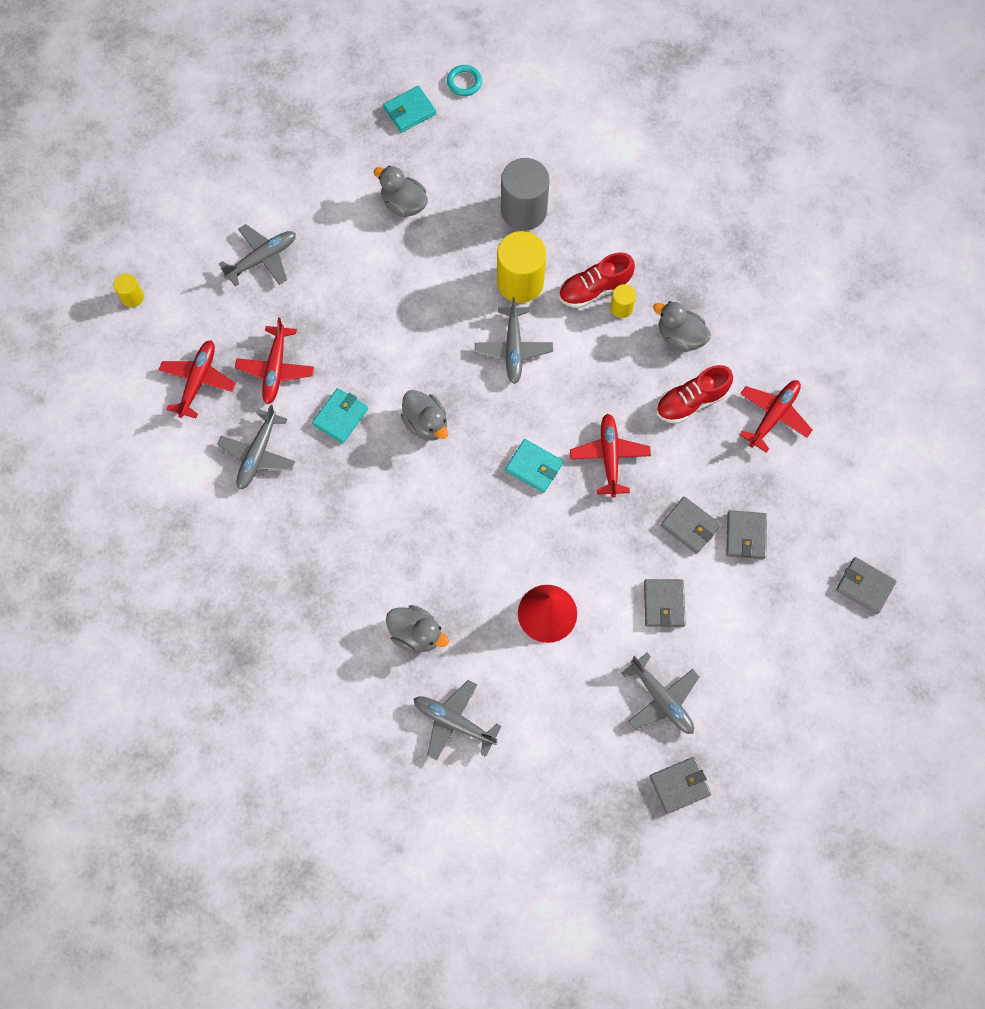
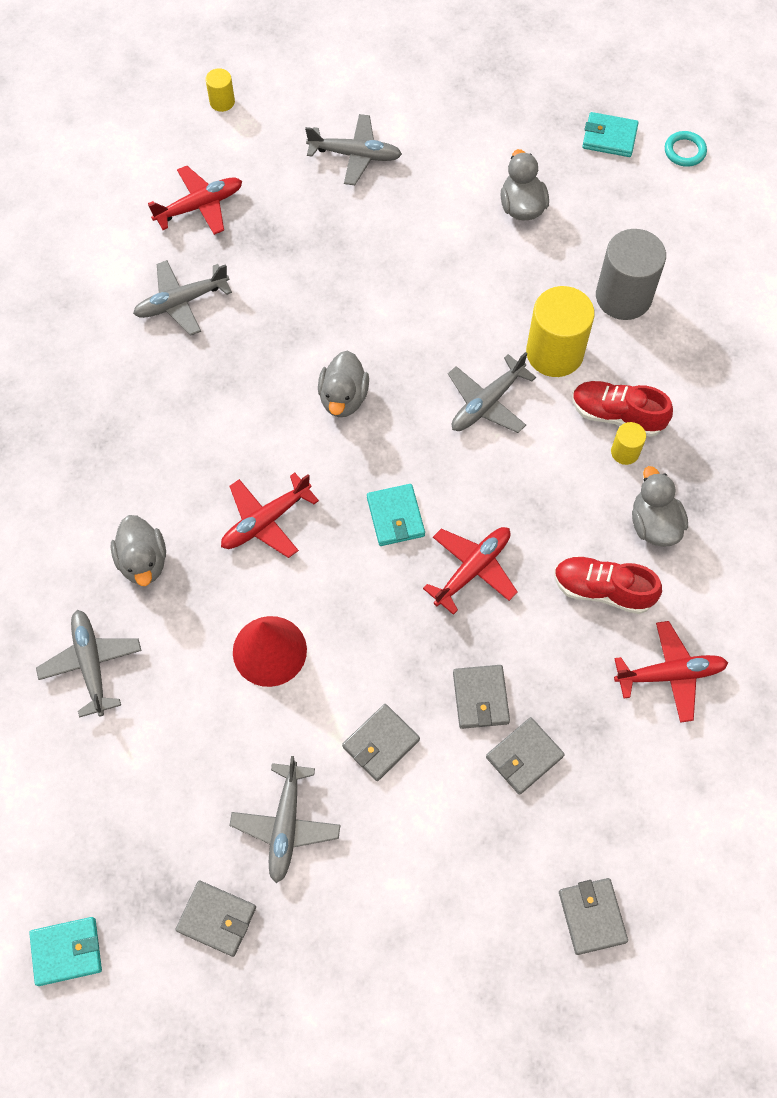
camera: 45 degrees right, 5 degrees down
red plane [235,317,314,405] -> red plane moved to [221,473,319,558]
turquoise wallet [312,388,368,443] -> turquoise wallet moved to [29,917,102,986]

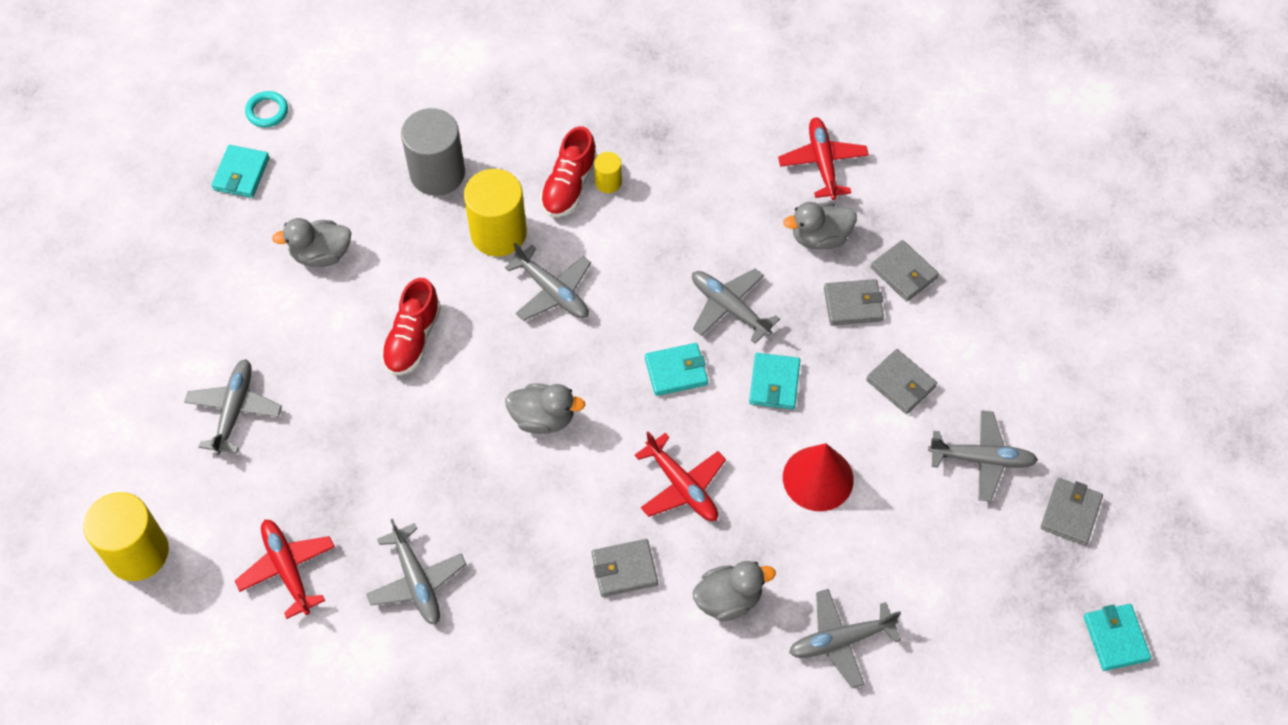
camera: 90 degrees left, 5 degrees down
yellow cylinder [206,68,235,112] -> yellow cylinder [84,492,169,581], size x2.08
red plane [423,527,517,615] -> grey plane [692,269,780,344]
red shoe [554,556,662,614] -> red shoe moved to [381,278,441,375]
grey wallet [559,878,628,955] -> grey wallet moved to [591,539,658,597]
grey duck [632,466,688,547] -> grey duck moved to [783,202,857,249]
none -> turquoise wallet [749,353,800,410]

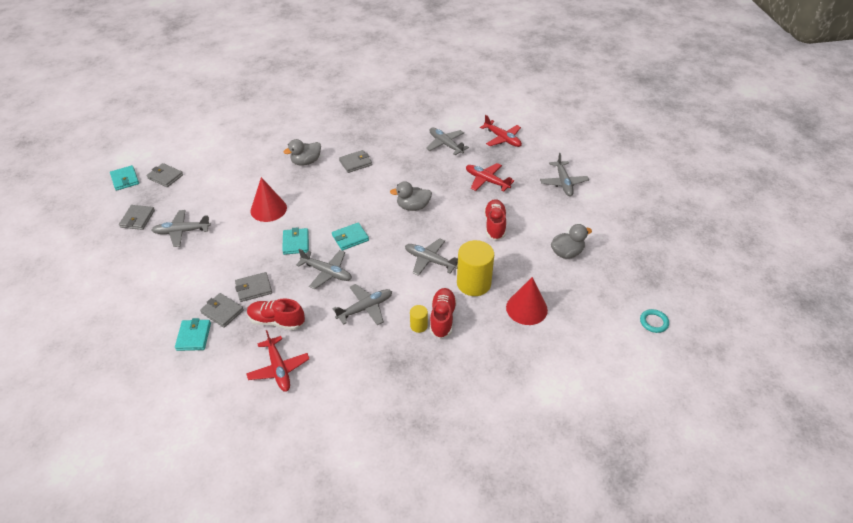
camera: 165 degrees right, 15 degrees down
yellow cylinder [84,492,169,581] -> none
turquoise wallet [211,145,269,198] -> turquoise wallet moved to [175,318,211,351]
grey cylinder [401,108,465,196] -> red cone [506,277,548,325]
red plane [635,431,726,521] -> red plane moved to [466,163,514,191]
grey duck [783,202,857,249] -> red shoe [247,299,305,330]
grey plane [789,589,901,688] -> grey plane moved to [332,284,392,325]
grey wallet [866,349,937,414] -> grey wallet moved to [147,163,183,187]

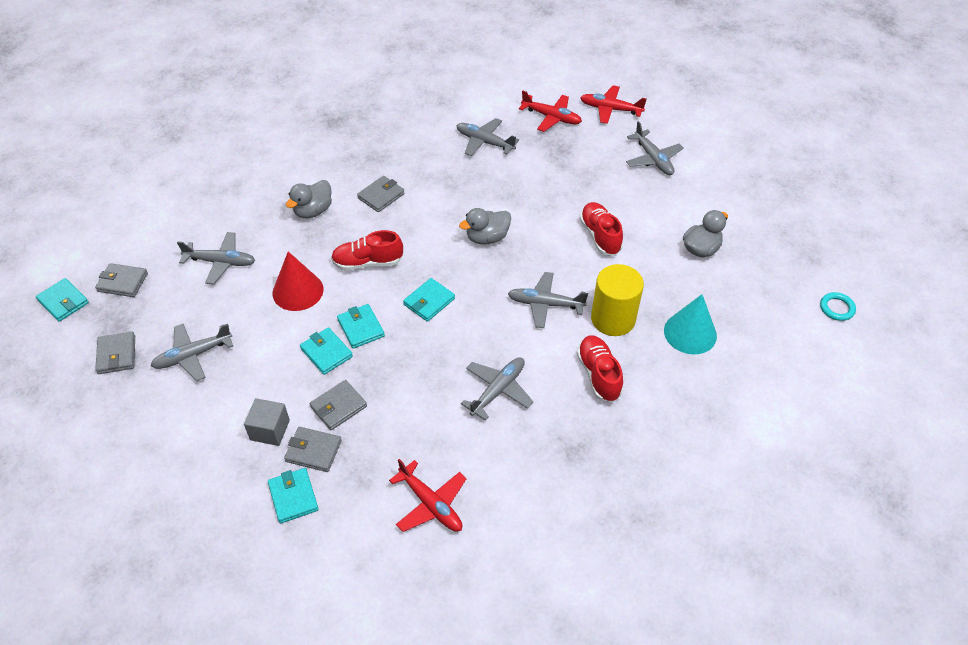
camera: 20 degrees left, 5 degrees up
red shoe [247,299,305,330] -> red shoe moved to [331,230,403,270]
grey plane [296,249,352,289] -> grey plane moved to [177,232,255,285]
yellow cylinder [410,305,428,333] -> none
red plane [466,163,514,191] -> red plane moved to [580,85,647,124]
red cone [506,277,548,325] -> turquoise cone [664,294,717,354]
none -> grey cube [244,398,290,446]
none -> turquoise wallet [300,327,353,375]

